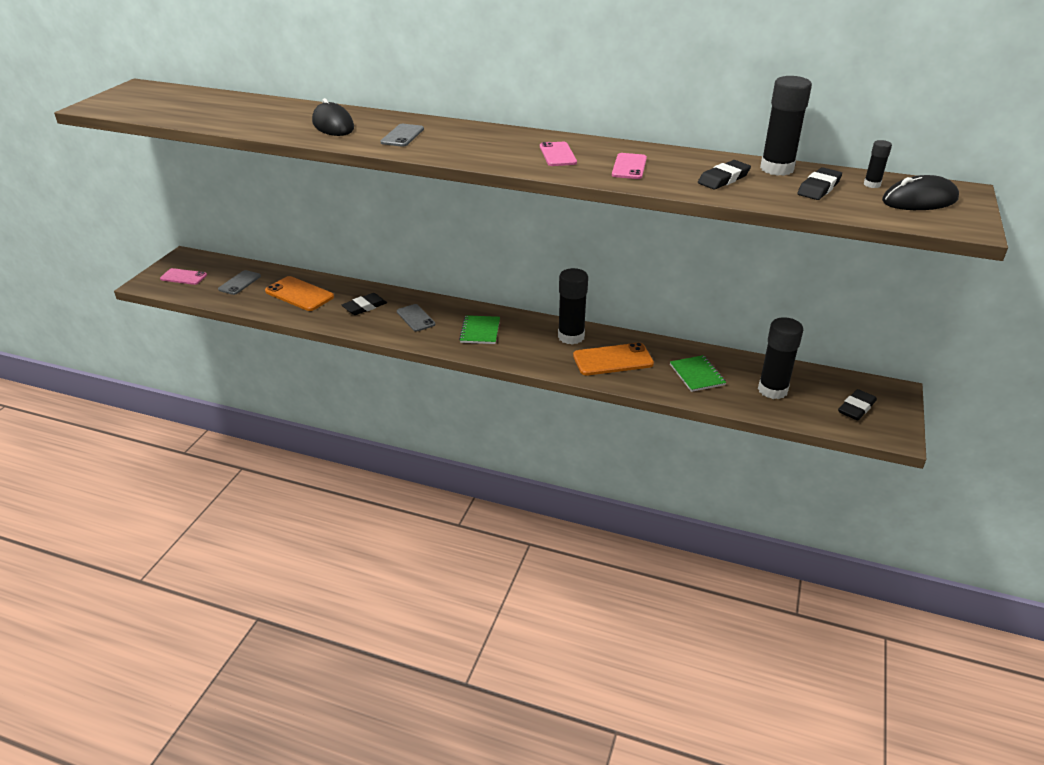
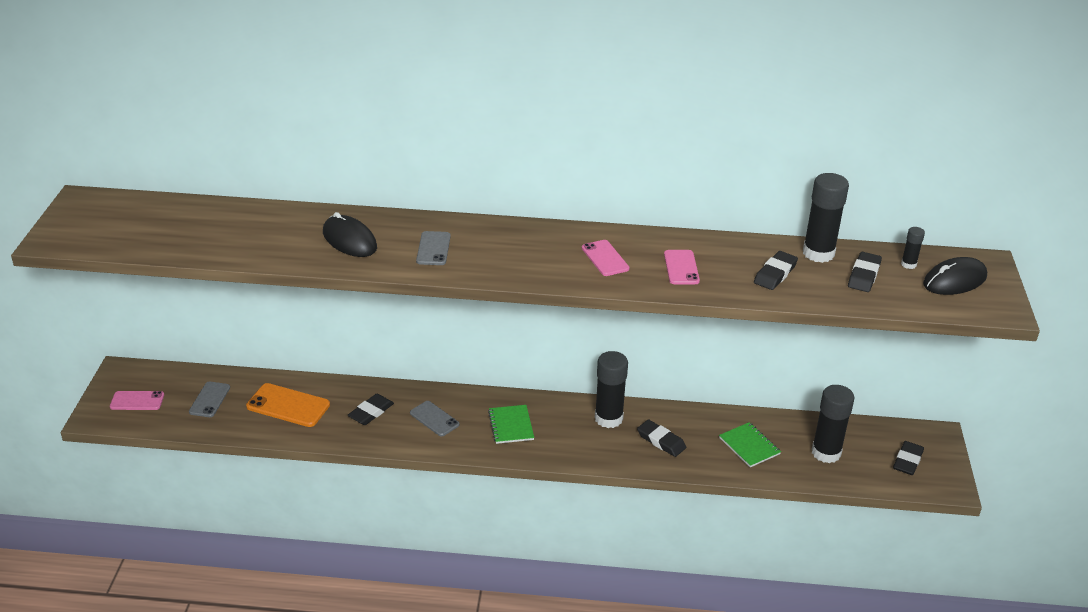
camera: 15 degrees left, 0 degrees up
orange phone [573,342,654,376] -> black eraser [637,419,686,457]

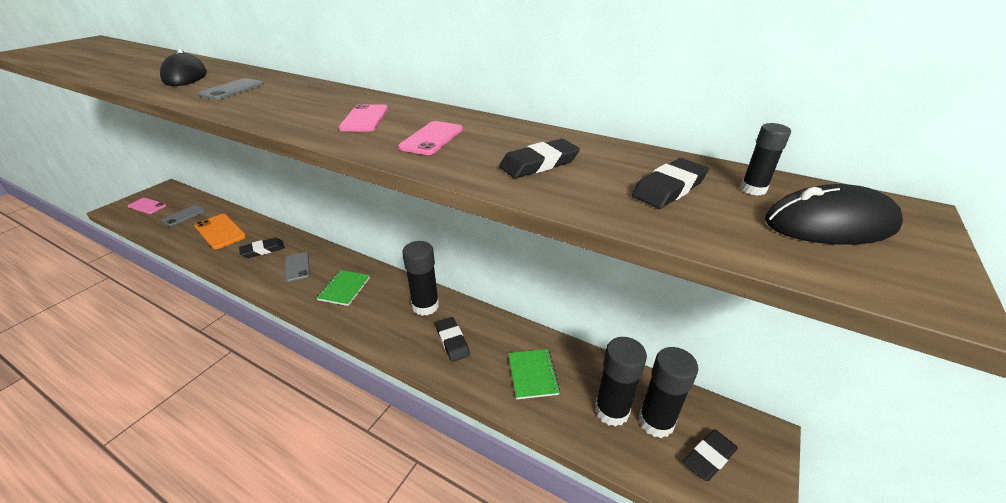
camera: 25 degrees right, 0 degrees up
black glue stick [803,173,849,263] -> black glue stick moved to [638,347,698,438]

